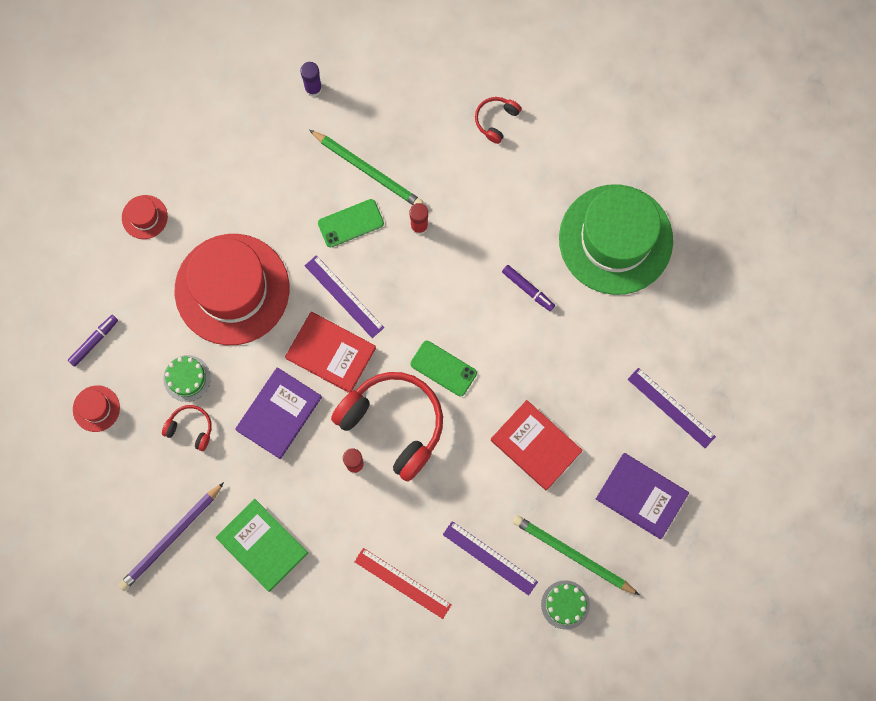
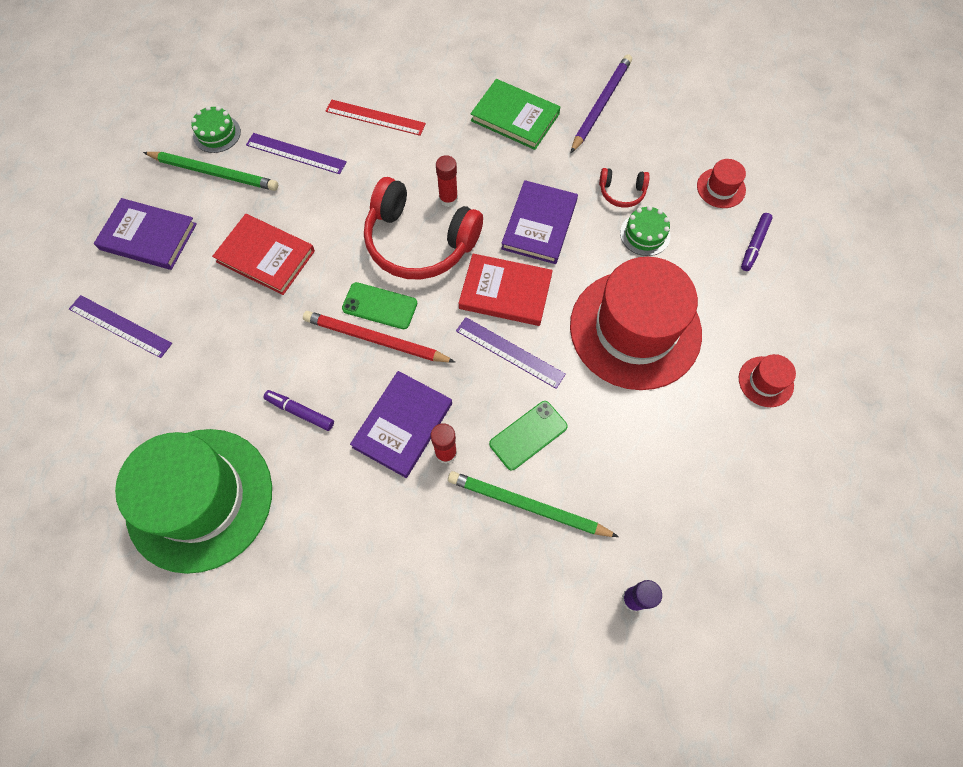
camera: 165 degrees right, 10 degrees down
red headphones [475,97,522,144] -> none
none -> red pencil [303,311,455,363]
none -> purple book [350,371,452,478]

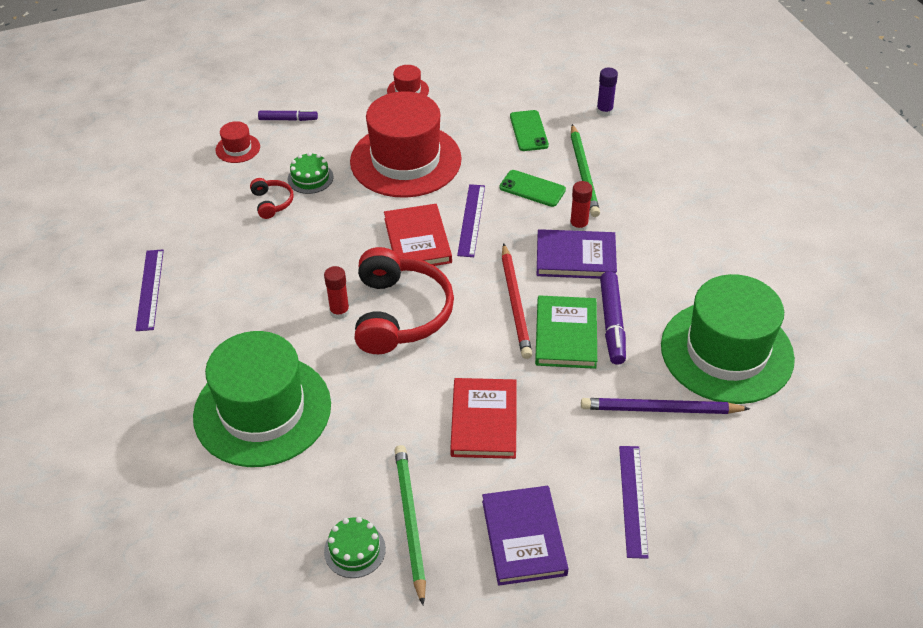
camera: 115 degrees left, 20 degrees down
purple ruler [246,133,347,174] -> purple ruler moved to [135,250,164,331]
purple marker [263,390,334,431] -> purple marker [600,271,626,365], size x1.57
red ruler [326,99,426,136] -> green hat [193,331,331,467]
green phone [342,282,417,329] -> green phone moved to [510,110,549,151]
green book [471,79,560,150] -> green book moved to [535,295,597,369]
purple book [501,180,578,264] -> none
purple pencil [571,54,632,153] -> purple pencil moved to [581,398,750,414]

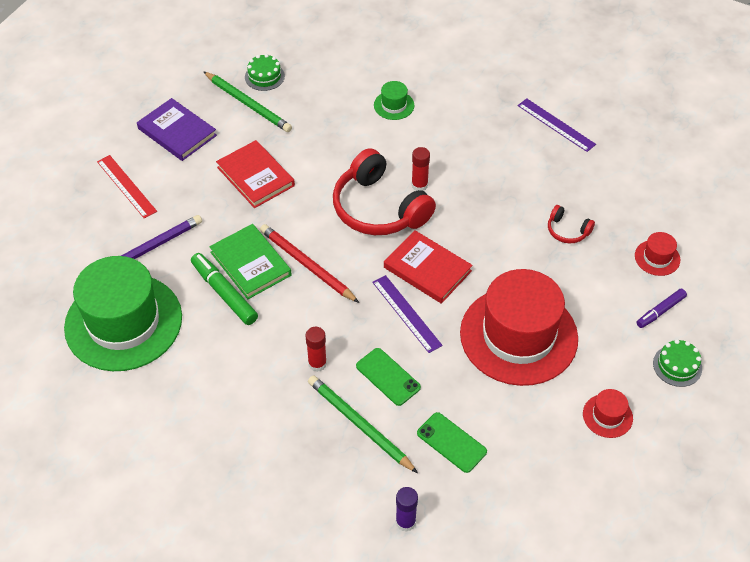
camera: 140 degrees right, 5 degrees up
green hat [193,331,331,467] -> green hat [374,81,414,120], size x0.40
green cake [287,152,334,194] -> green cake moved to [653,339,702,387]
green phone [499,170,566,207] -> green phone turned 60 degrees clockwise [356,348,421,406]
purple book [537,229,617,279] -> none
purple marker [600,271,626,365] -> green marker [191,253,258,325]
purple ruler [619,446,649,559] -> red ruler [97,155,157,218]

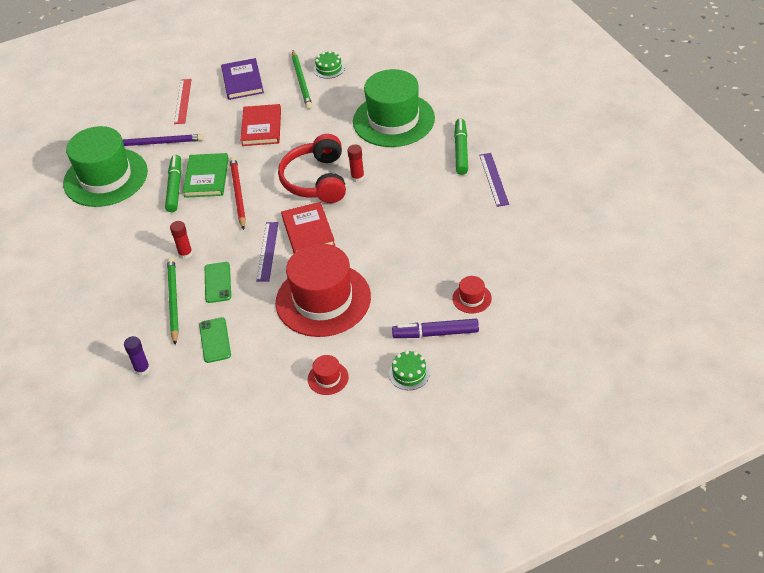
camera: 40 degrees right, 5 degrees down
green hat [374,81,414,120] -> green hat [353,69,435,147], size x2.47
red headphones [548,205,595,244] -> none
purple marker [637,288,687,328] -> purple marker [392,319,479,338], size x1.57
none -> green marker [454,119,468,175]

